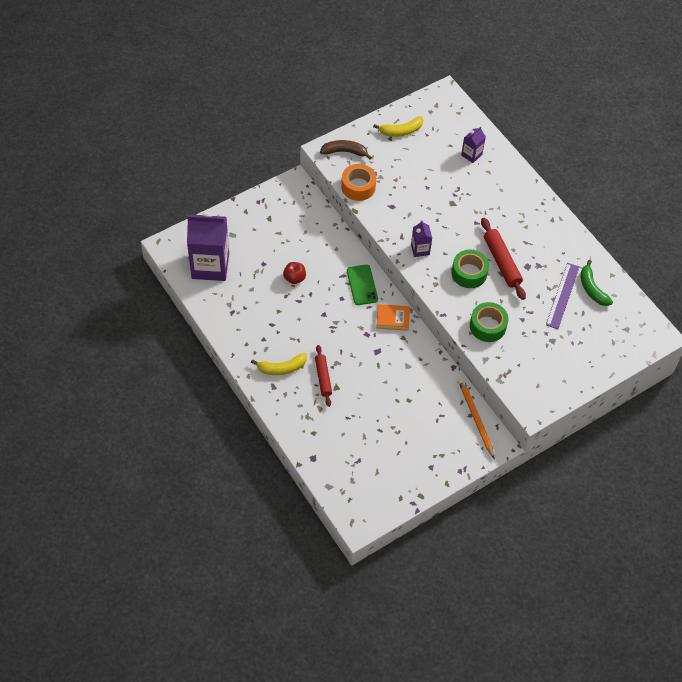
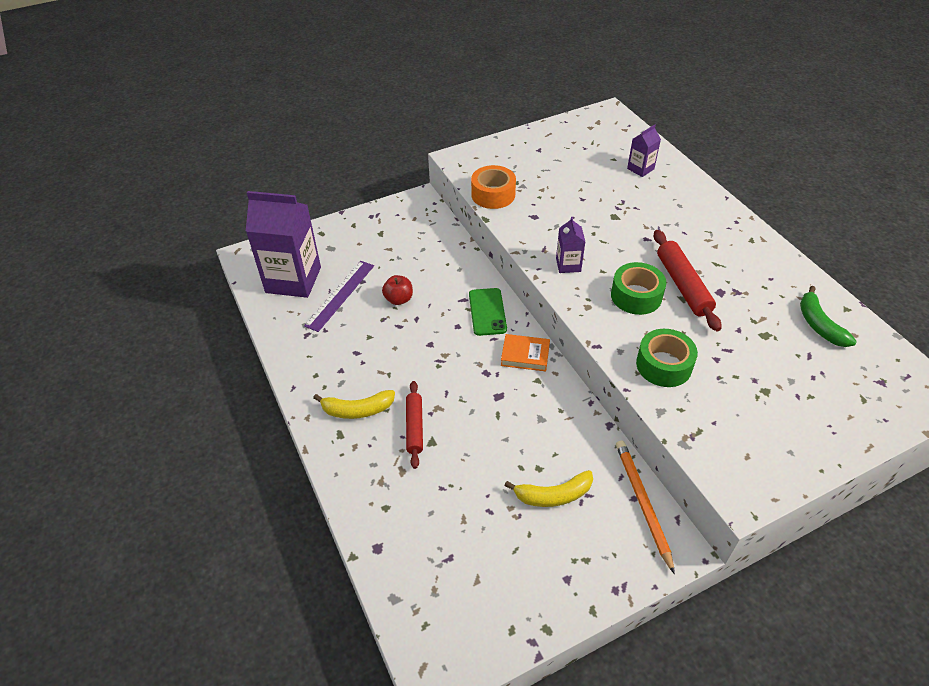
camera: 10 degrees right, 10 degrees down
brown banana [320,140,372,160] -> none
yellow banana [373,116,423,137] -> yellow banana moved to [504,470,593,507]
purple ruler [546,263,580,329] -> purple ruler moved to [304,261,374,332]

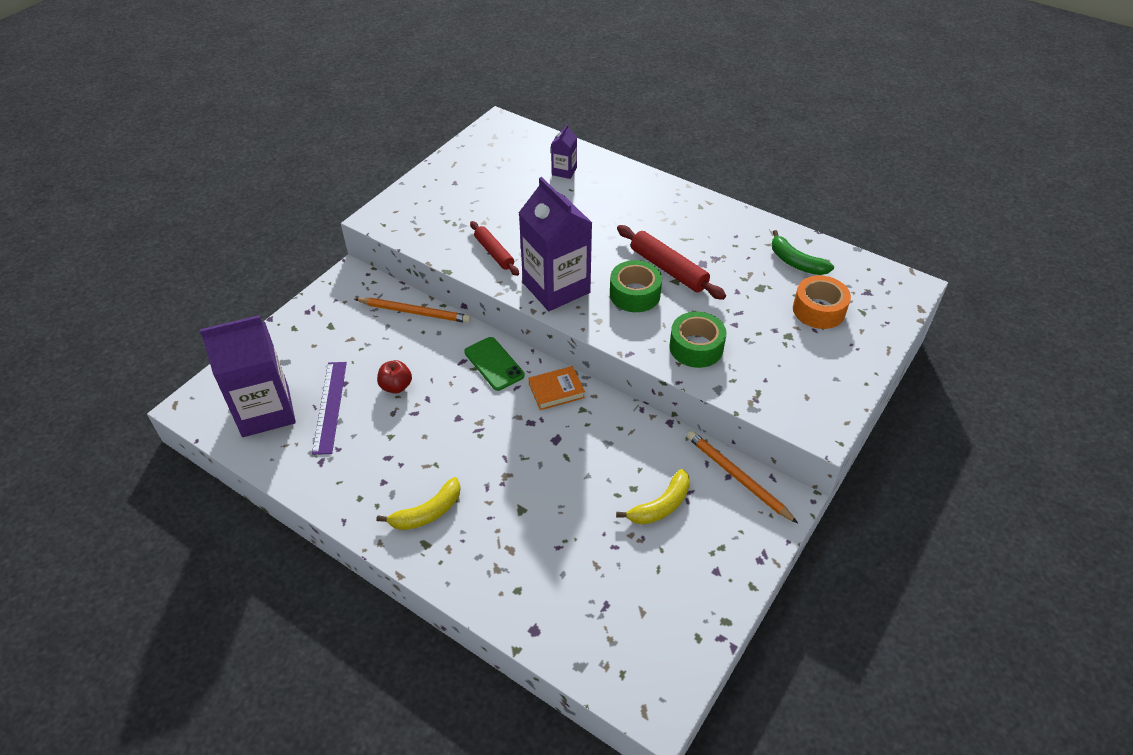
camera: 30 degrees left, 0 degrees up
red rolling pin [406,381,423,469] -> red rolling pin moved to [470,221,519,276]
orange tape [471,165,516,209] -> orange tape moved to [793,275,851,329]
purple carton [556,217,585,273] -> purple carton [519,177,592,311], size x2.16
none -> orange pencil [355,298,471,323]

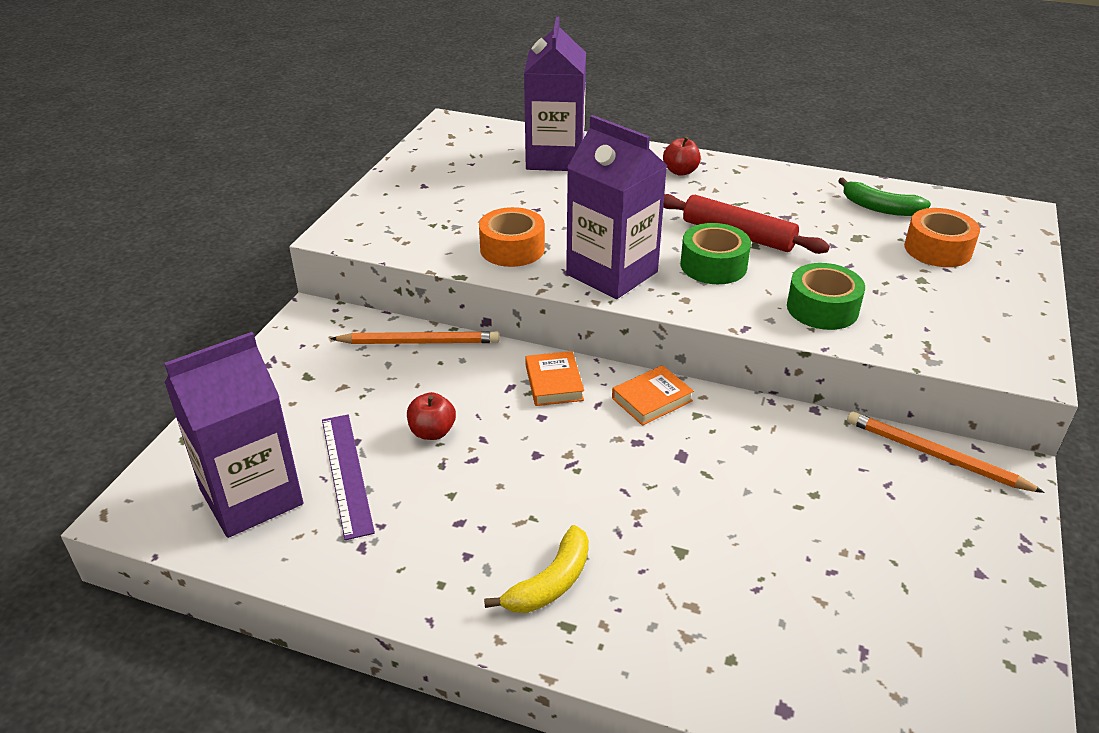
camera: 15 degrees left, 10 degrees down
green phone [464,337,525,391] -> orange book [525,351,584,406]
red rolling pin [470,221,519,276] -> orange tape [479,207,545,267]
purple carton [551,124,577,179] -> purple carton [524,17,586,171], size x2.16
yellow banana [616,469,690,525] -> none
none -> red apple [663,136,701,176]

